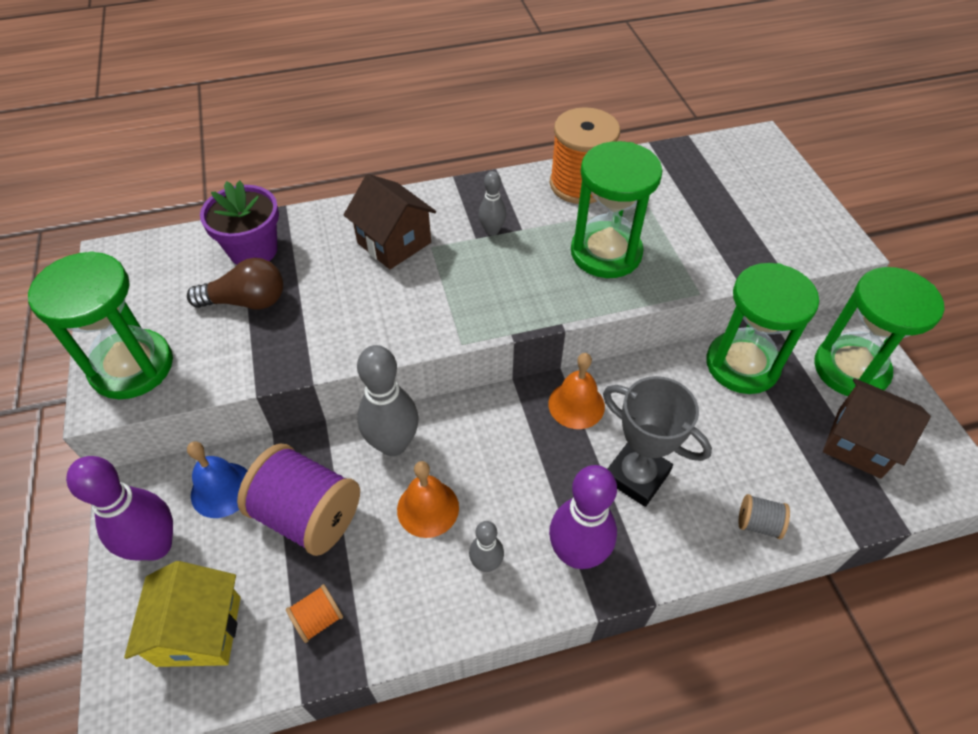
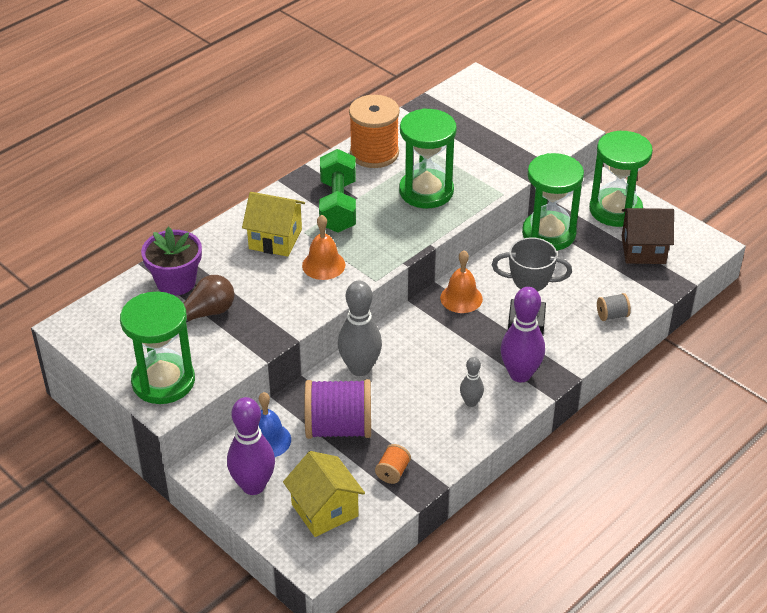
camera: 30 degrees left, 10 degrees down
brown house [344,174,436,269] -> yellow house [242,192,305,257]
orange bell [397,461,459,538] -> orange bell moved to [302,215,346,280]
grey bowling pin [479,171,506,236] -> green dumbbell [319,149,356,233]

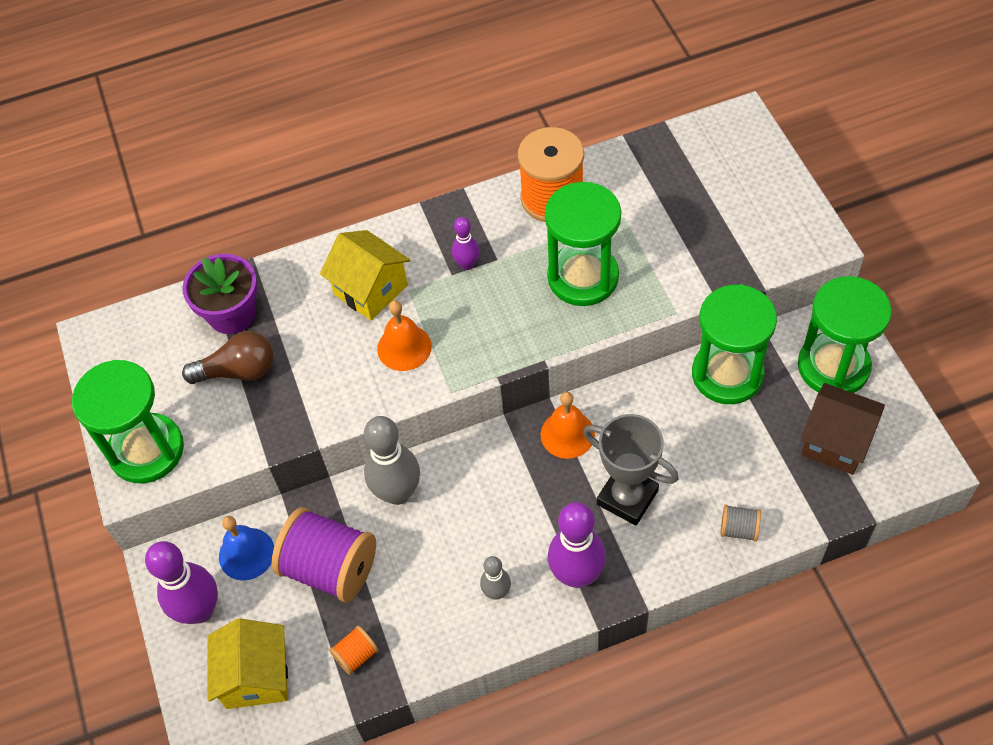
camera: 30 degrees right, 15 degrees up
green dumbbell [319,149,356,233] -> purple bowling pin [452,217,480,270]

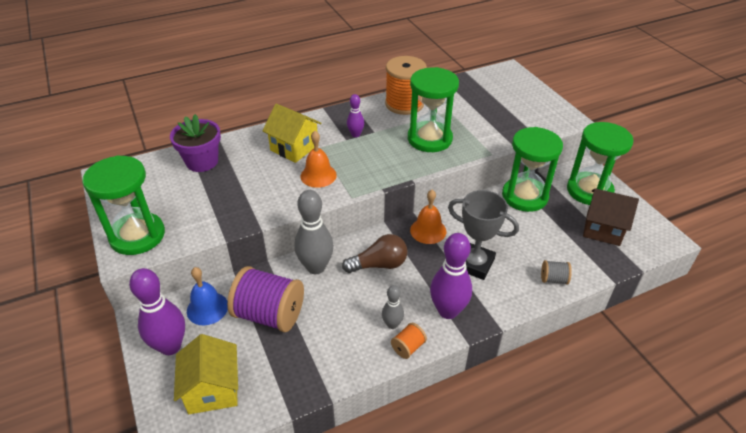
camera: 10 degrees left, 15 degrees down
brown light bulb [182,331,273,384] -> brown light bulb moved to [342,234,408,273]
orange spool [329,626,379,675] -> orange spool moved to [391,323,427,359]

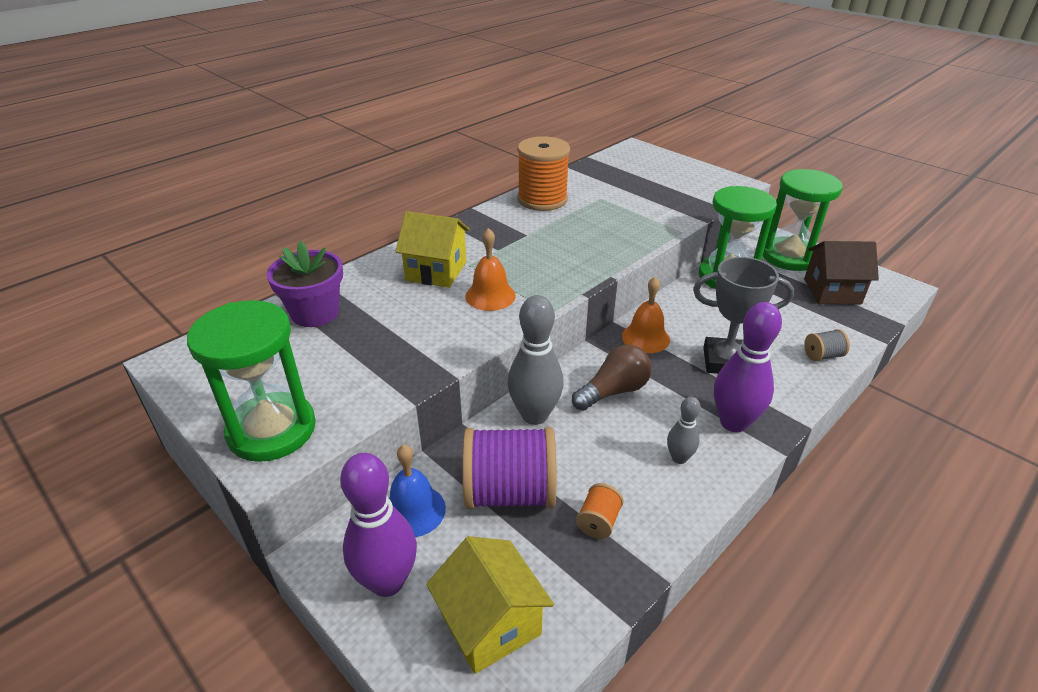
camera: 20 degrees left, 5 degrees down
purple bowling pin [347,94,364,137] -> none
orange spool [391,323,427,359] -> orange spool moved to [576,483,623,539]
green hourglass [408,67,459,152] -> none

